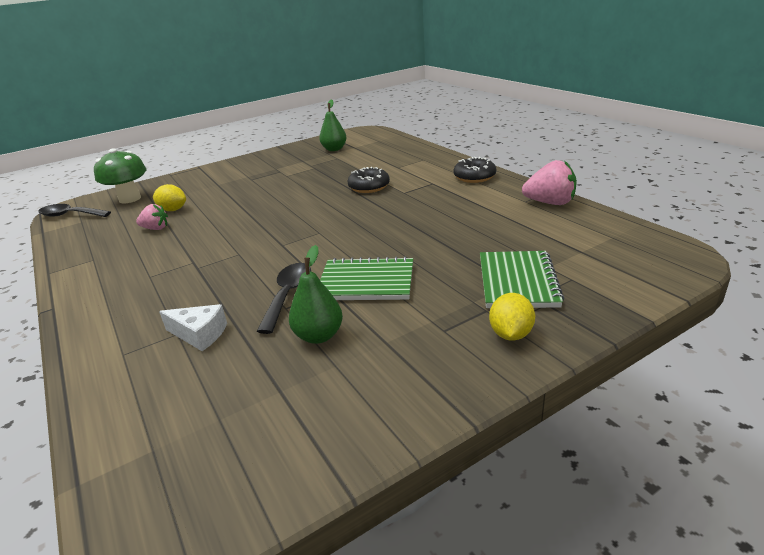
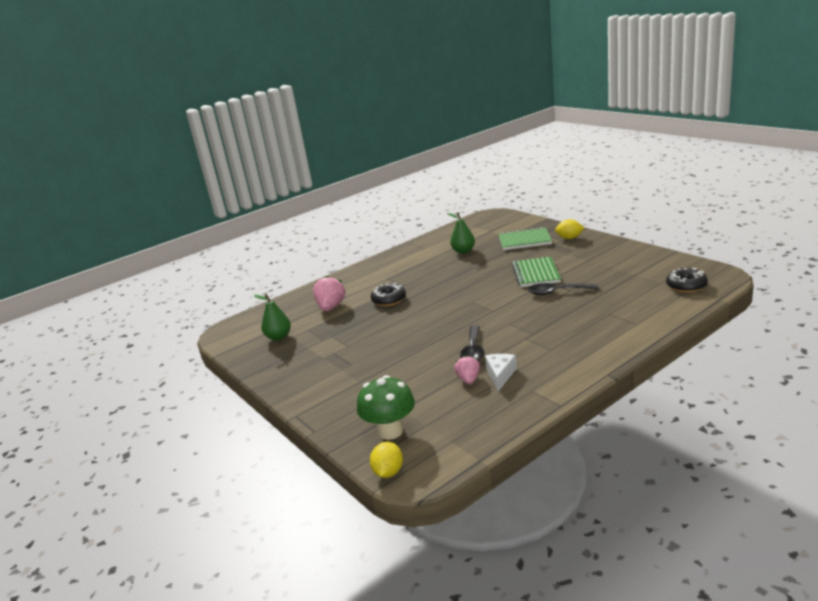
camera: 95 degrees left, 5 degrees down
black spoon [38,204,111,217] -> black spoon moved to [460,325,484,362]
yellow lemon [153,184,186,211] -> yellow lemon moved to [370,442,403,478]
white cheese [159,304,227,351] -> white cheese moved to [485,354,517,391]
green pear [289,245,343,344] -> green pear moved to [447,213,475,254]
black donut [454,157,496,183] -> black donut moved to [666,268,708,293]
pink strawberry [522,160,577,205] -> pink strawberry moved to [313,275,345,311]

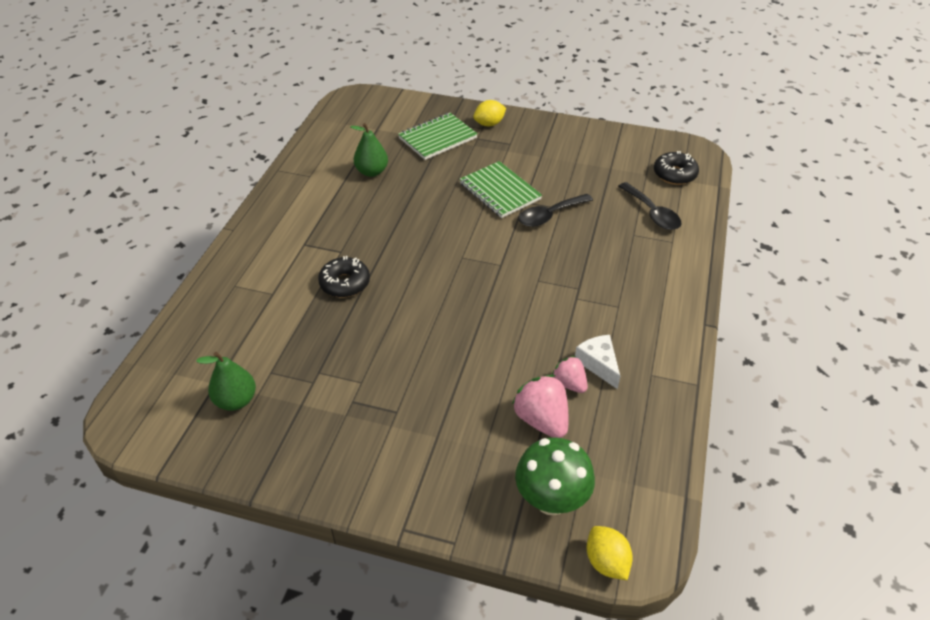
camera: 40 degrees left, 20 degrees up
pink strawberry [313,275,345,311] -> pink strawberry moved to [512,375,568,438]
black spoon [460,325,484,362] -> black spoon moved to [618,182,681,230]

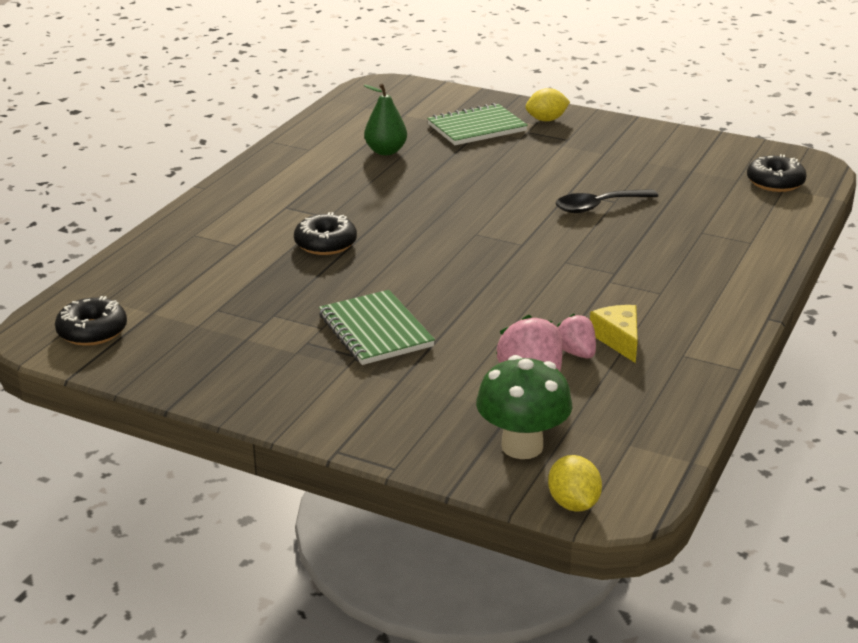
camera: 10 degrees right, 15 degrees down
green pear [196,352,256,411] -> none
green notebook [460,161,542,218] -> green notebook moved to [319,290,435,365]
white cheese [575,335,620,389] -> yellow cheese [590,305,638,363]
black spoon [618,182,681,230] -> none
none -> black donut [55,296,127,346]

